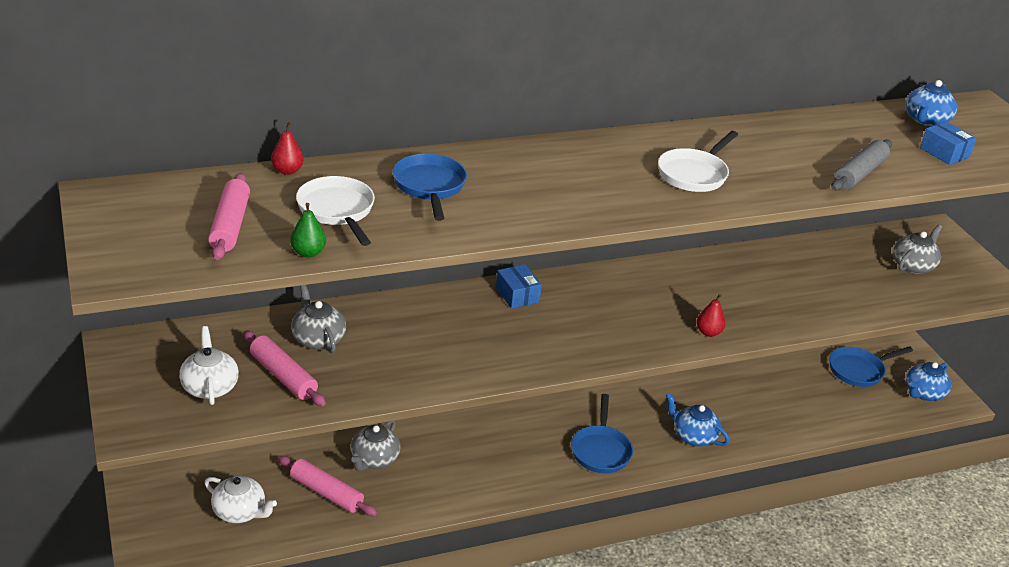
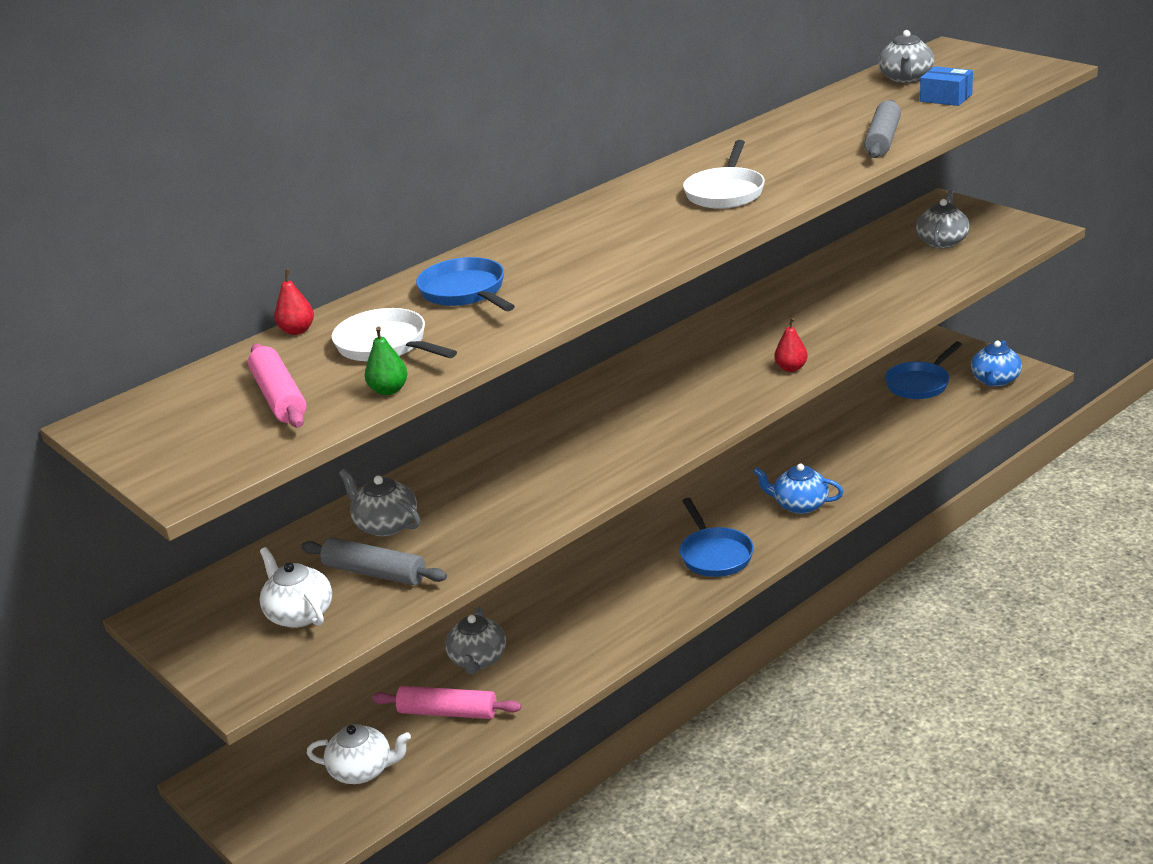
camera: 15 degrees left, 5 degrees down
pink rolling pin [243,330,326,406] -> grey rolling pin [301,537,447,585]
blue box [496,264,542,309] -> none
blue teapot [906,80,957,127] -> grey teapot [879,30,934,83]

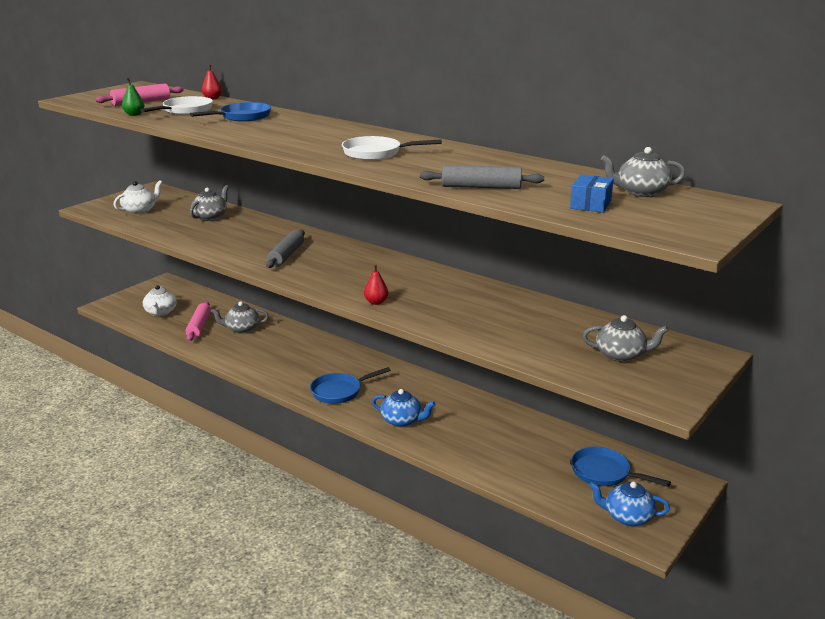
camera: 75 degrees right, 5 degrees down
grey rolling pin [301,537,447,585] -> grey rolling pin moved to [266,230,305,268]
blue teapot [753,464,844,514] -> blue teapot turned 105 degrees clockwise [372,389,436,427]

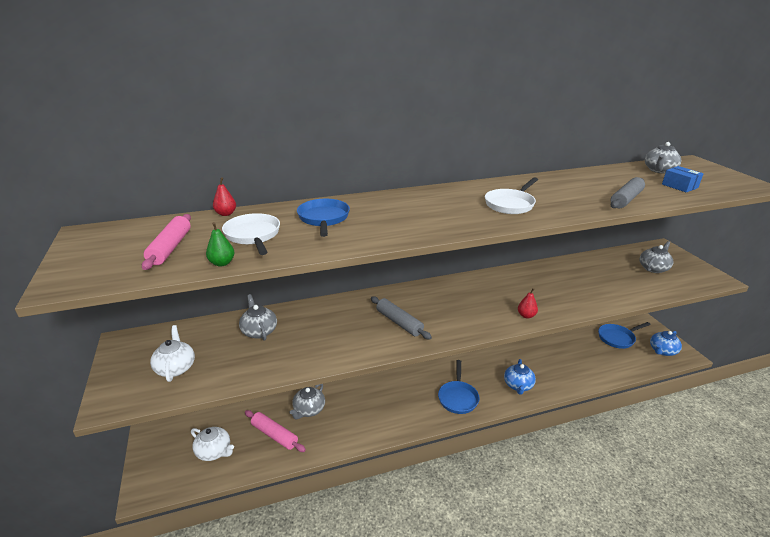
camera: 55 degrees left, 5 degrees up
blue teapot [372,389,436,427] -> blue teapot turned 135 degrees clockwise [504,359,536,395]

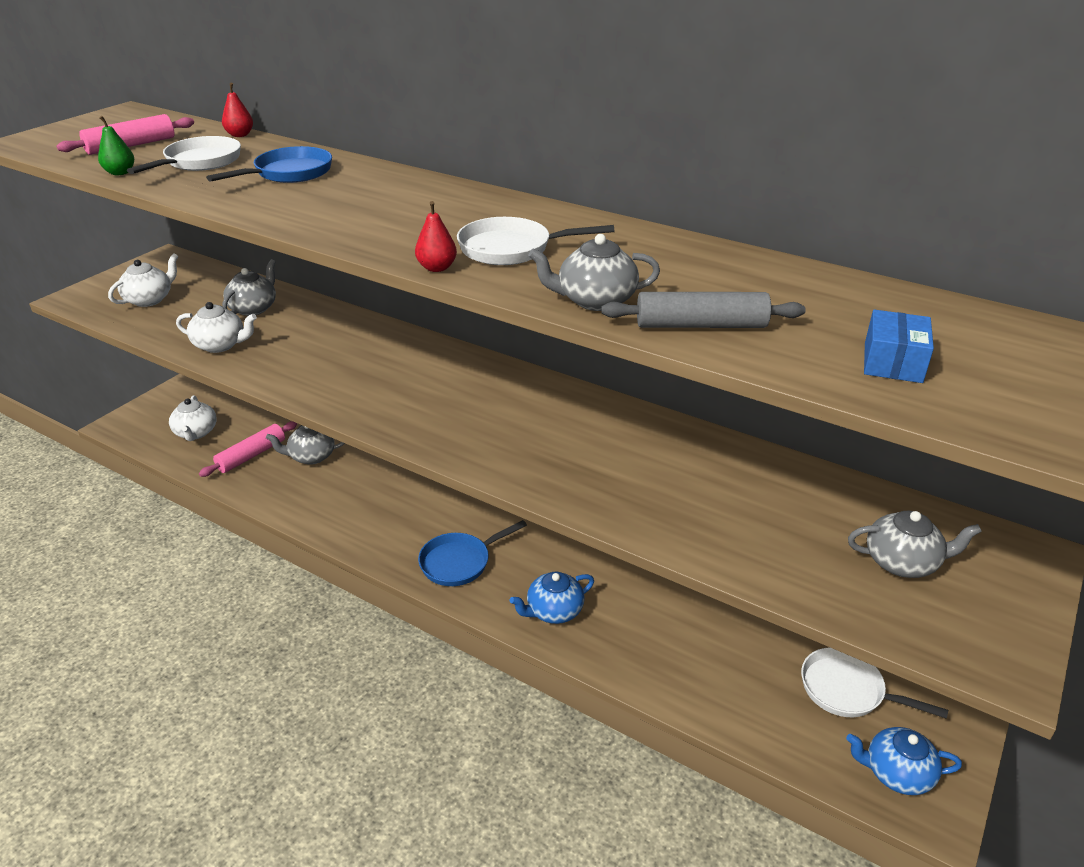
camera: 50 degrees right, 5 degrees up
pink rolling pin [245,410,306,452] -> pink rolling pin turned 45 degrees clockwise [199,421,297,477]
grey rolling pin [371,296,432,339] -> none
red pear [518,288,538,318] -> red pear moved to [415,201,457,272]
blue pan [598,322,651,349] -> white pan [801,647,948,719]
grey teapot [645,142,681,174] -> grey teapot moved to [528,234,660,311]
none -> white teapot [176,302,257,353]

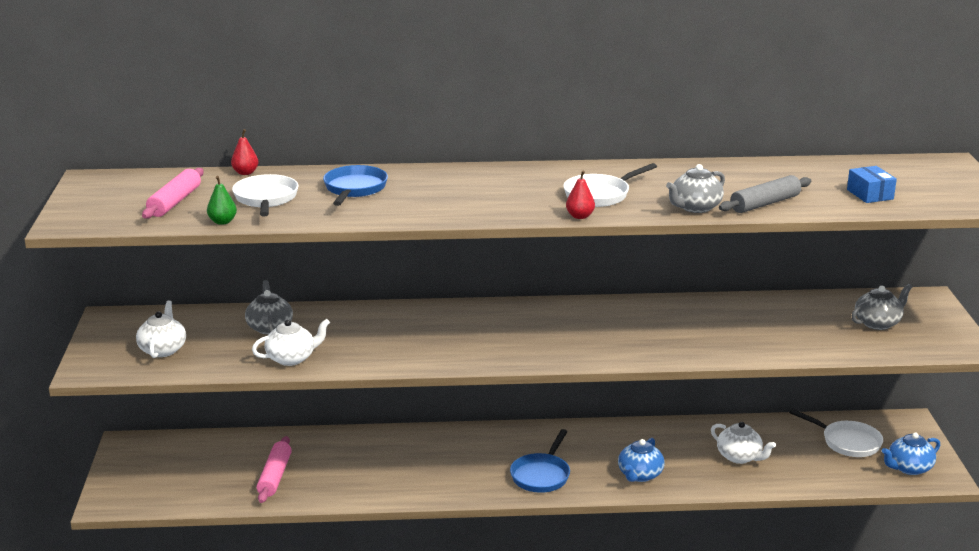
camera: 35 degrees left, 10 degrees down
white teapot [169,395,217,441] -> white teapot moved to [711,422,776,464]
grey teapot [266,425,345,465] -> none
white pan [801,647,948,719] -> white pan turned 135 degrees counterclockwise [789,409,883,457]

